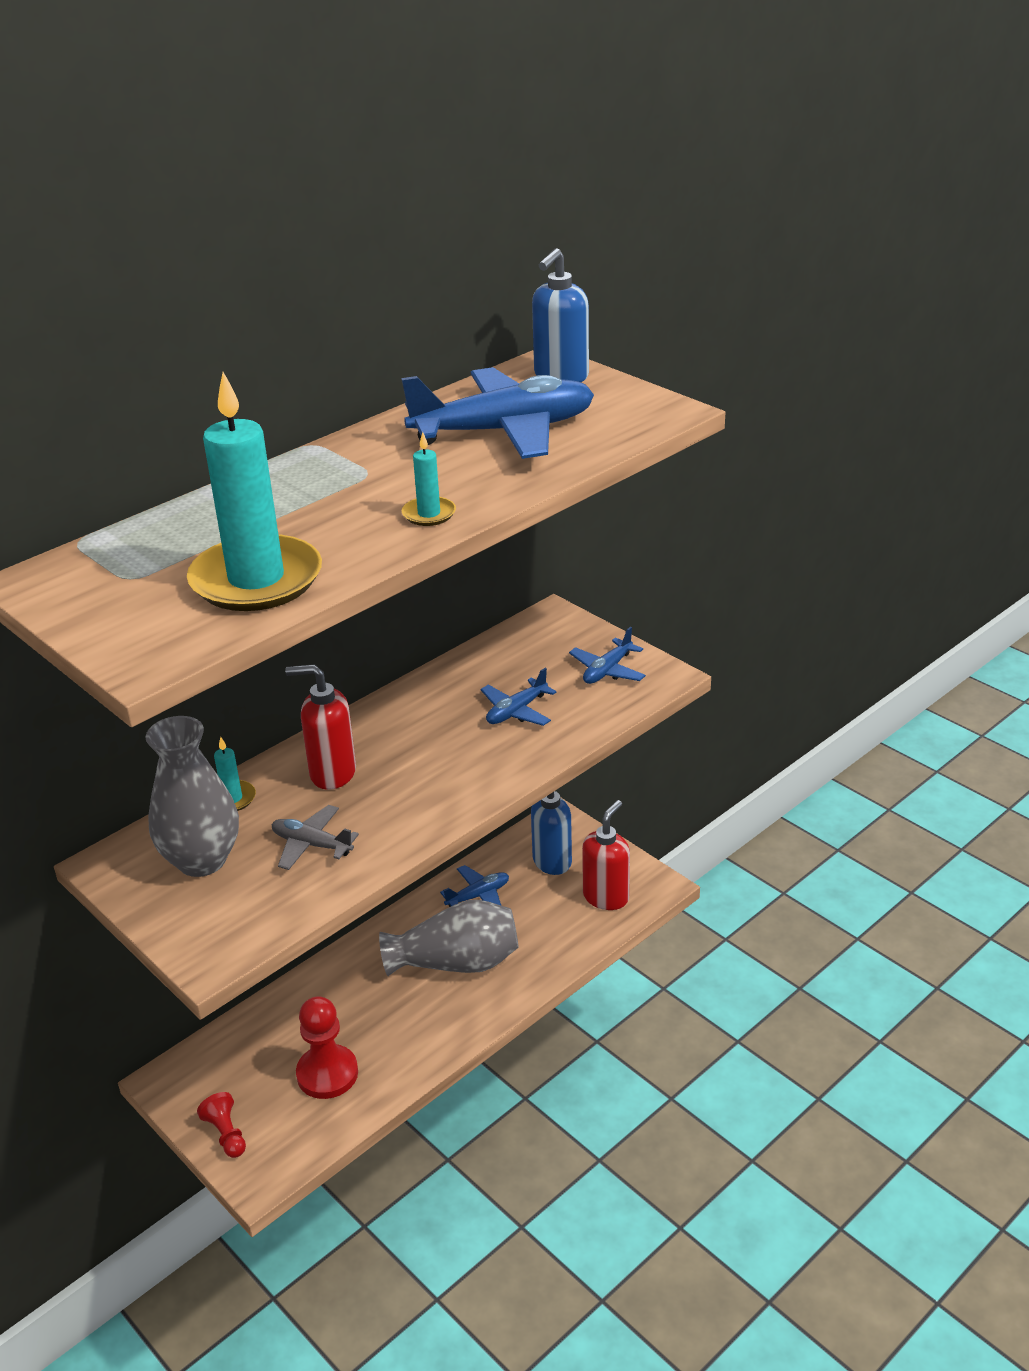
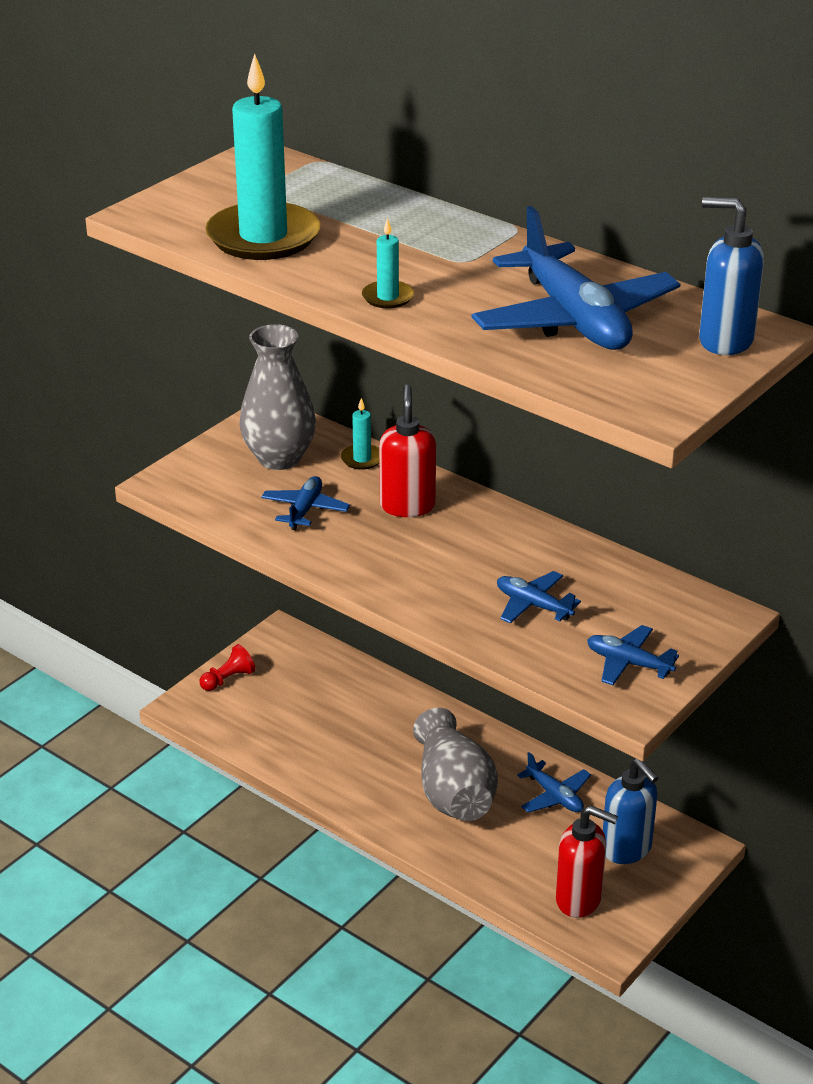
camera: 80 degrees right, 0 degrees up
grey plane [272,805,359,870] -> blue plane [261,476,350,530]
red pawn [296,996,358,1099] -> none

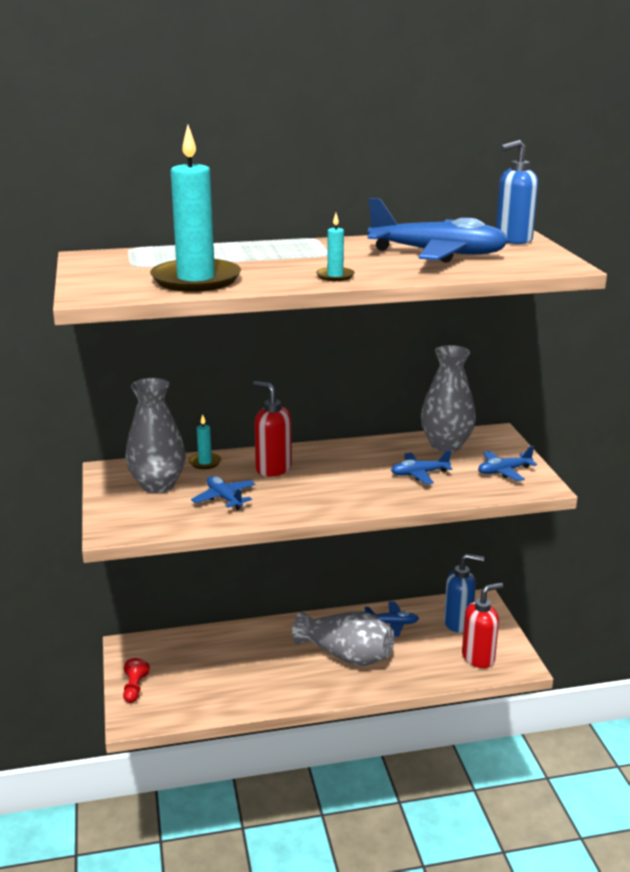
camera: 50 degrees left, 10 degrees down
none -> grey vase [421,345,476,452]

